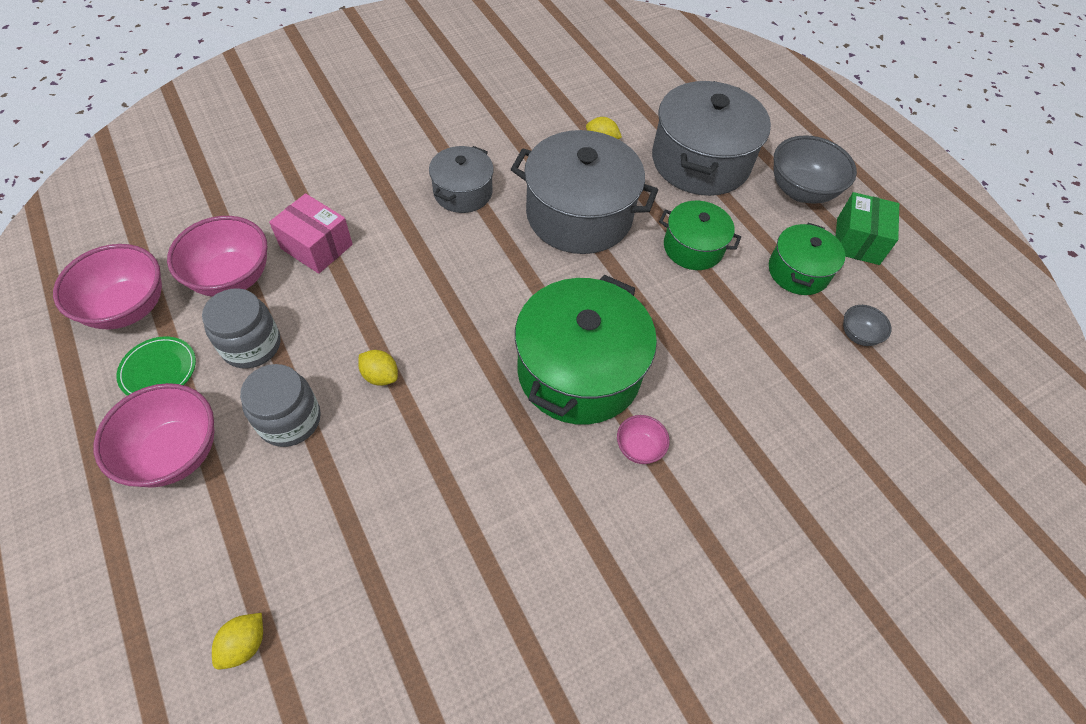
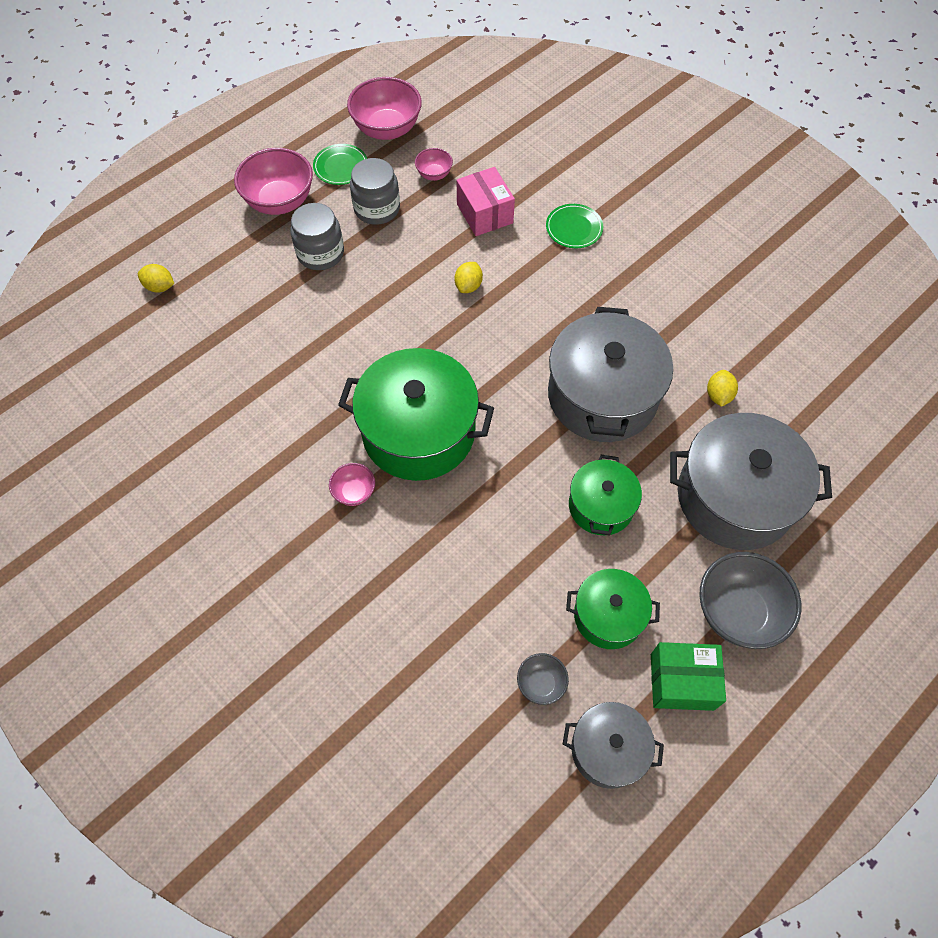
camera: 80 degrees right, 5 degrees up
pink bowl [167,216,267,297] -> pink bowl [415,148,453,181], size x0.50
pink box [269,193,353,274] -> pink box turned 45 degrees counterclockwise [457,167,515,236]
yellow lemon [358,350,398,386] -> yellow lemon moved to [455,262,483,293]
grey pot [429,146,494,213] -> grey pot moved to [563,702,664,789]
none -> green plate [546,204,603,248]

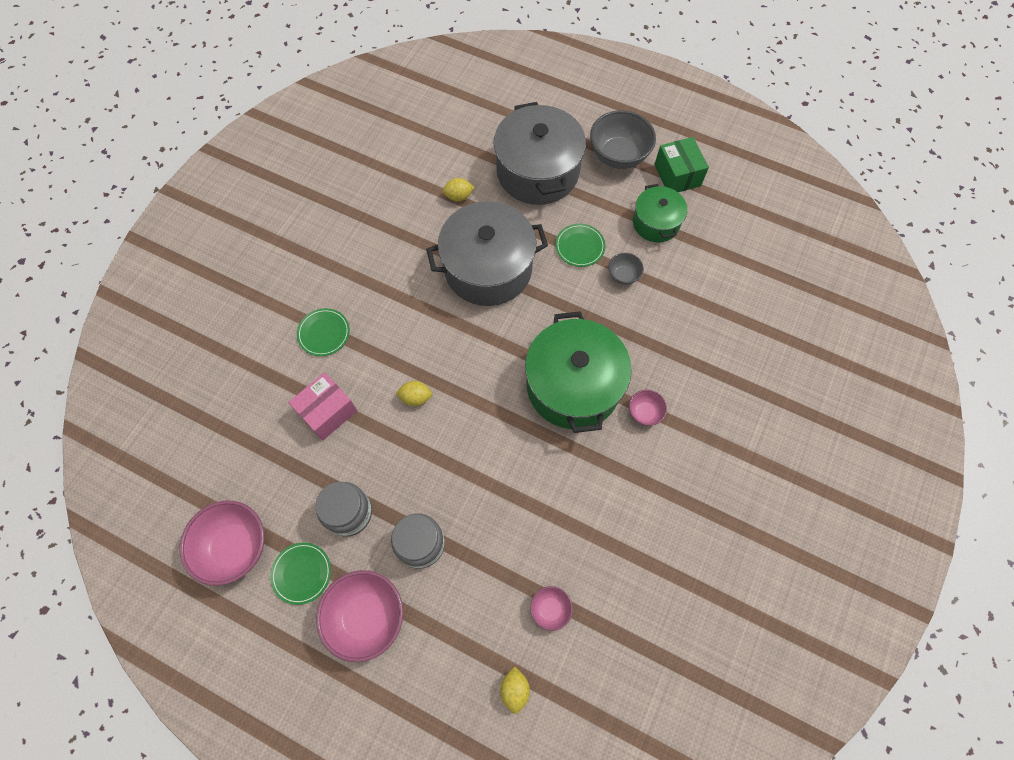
camera: 110 degrees left, 5 degrees up
pink bowl [415,148,453,181] -> pink bowl moved to [530,586,573,631]
grey bowl [517,653,569,705] -> grey bowl moved to [609,253,644,285]
grey pot [563,702,664,789] -> none
green pot [569,455,642,536] -> green plate [555,224,605,267]

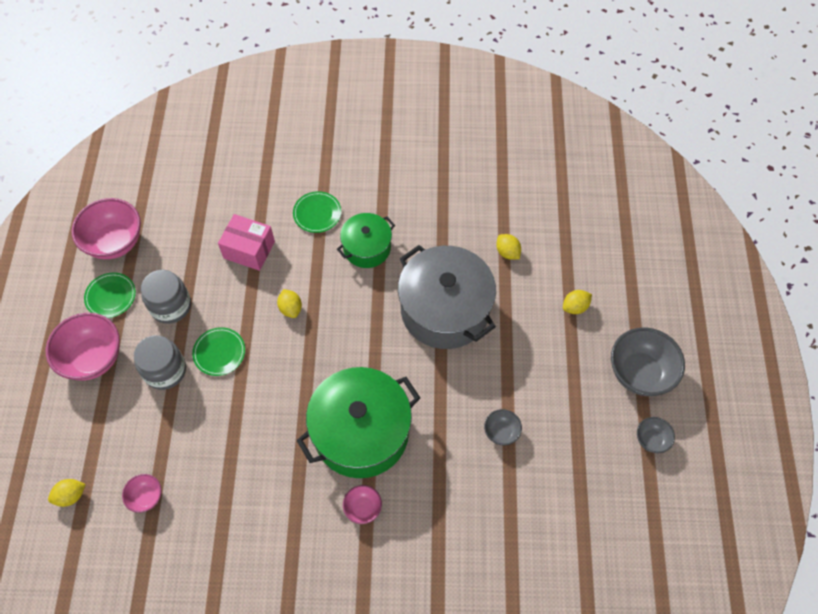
camera: 65 degrees right, 5 degrees down
grey pot [494,102,586,205] -> yellow lemon [563,290,592,314]
green plate [555,224,605,267] -> green plate moved to [192,327,245,376]
green pot [633,184,687,242] -> green pot moved to [337,213,395,268]
green box [654,137,709,192] -> grey bowl [637,417,675,453]

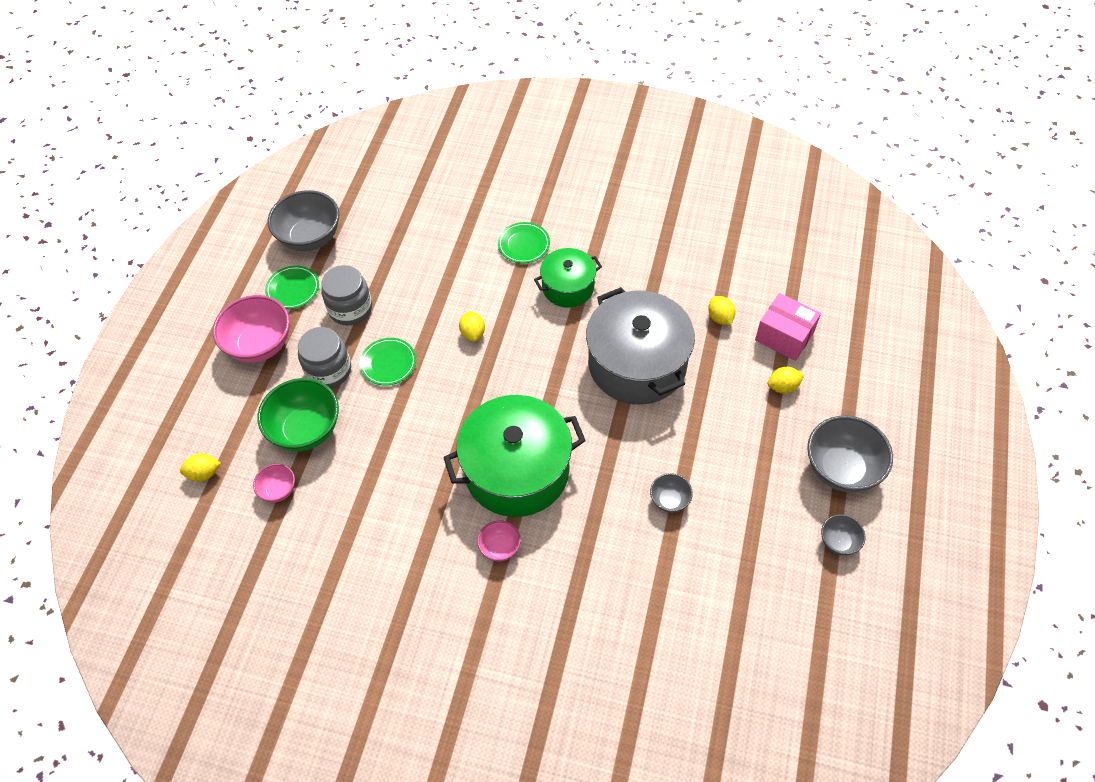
camera: 15 degrees right, 5 degrees down
pink bowl [71,198,141,259] -> grey bowl [268,190,339,251]
pink box [218,214,275,271] -> pink box moved to [755,293,821,361]
none -> green bowl [257,378,339,451]

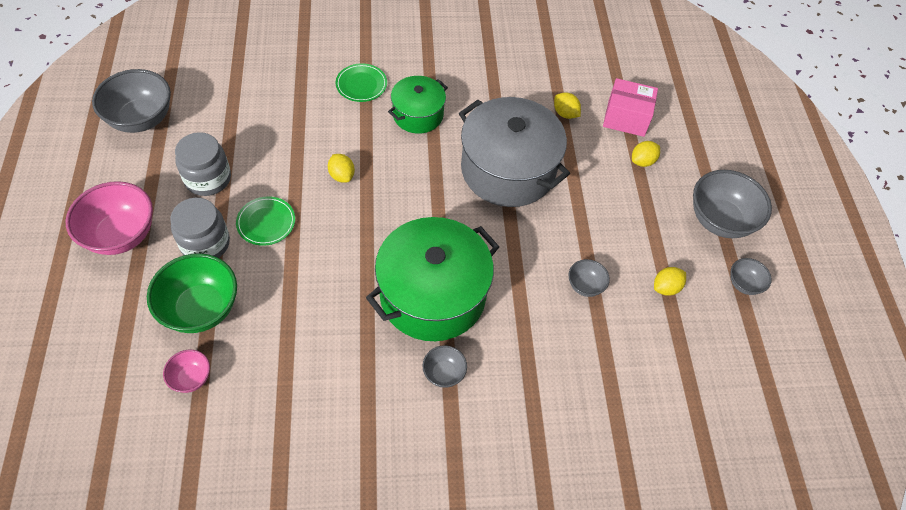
camera: 25 degrees left, 0 degrees up
yellow lemon [180,453,221,482] -> yellow lemon moved to [654,267,686,296]
green plate [265,266,319,309] -> none
pink bowl [477,520,521,561] -> grey bowl [423,345,467,388]

